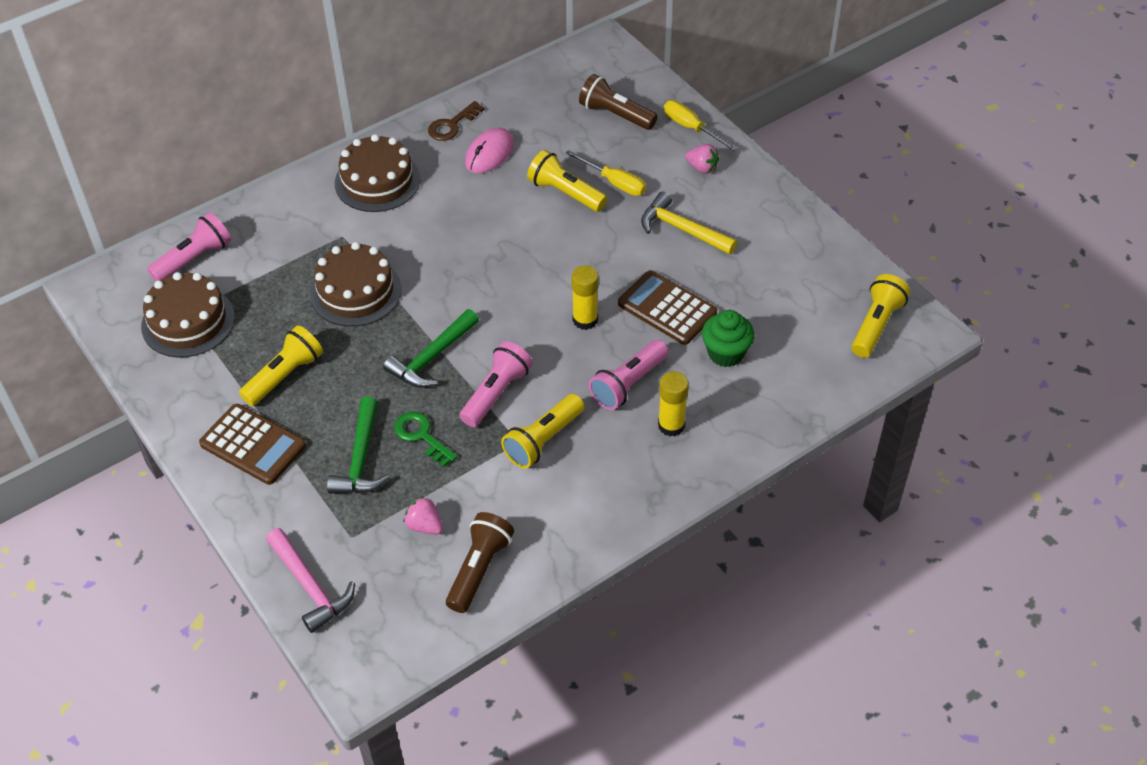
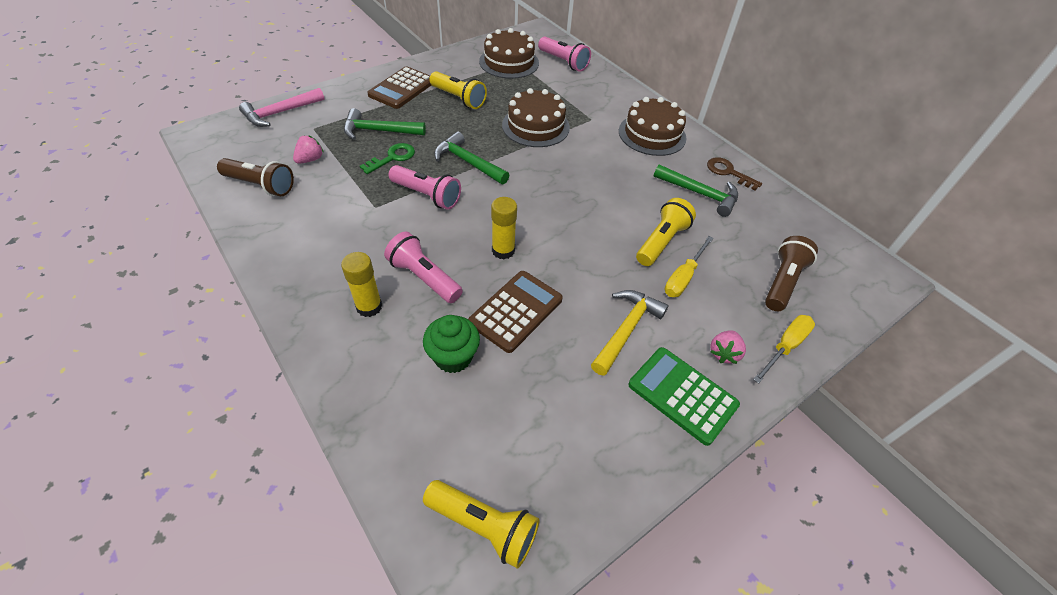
camera: 85 degrees right, 0 degrees up
pink mouse [465,128,514,173] -> green hammer [654,165,738,217]
yellow flashlight [501,394,584,469] -> none
none -> green calculator [628,347,740,446]

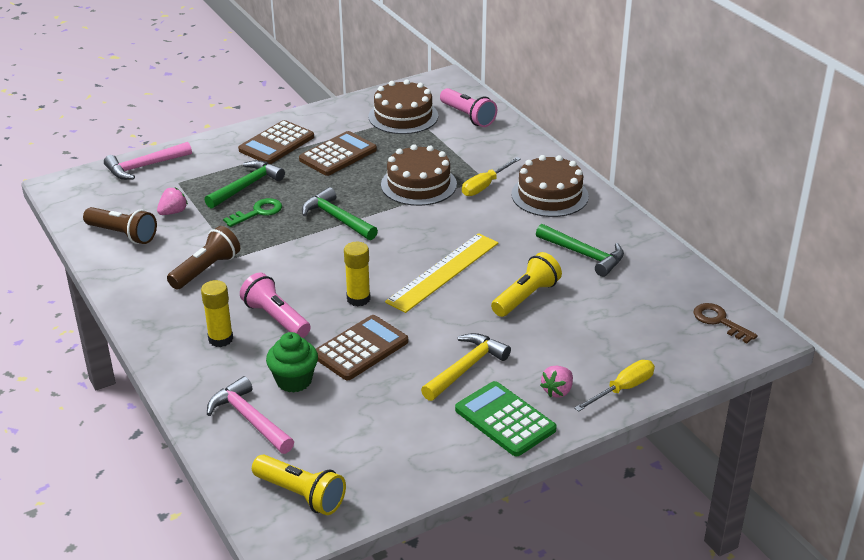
camera: 10 degrees right, 15 degrees down
green hammer [344,108,426,140] -> green hammer turned 120 degrees clockwise [204,160,285,209]
pink flashlight [389,165,461,210] -> none
yellow flashlight [429,71,487,109] -> brown calculator [299,131,377,176]
yellow screwdriver [664,236,714,297] -> yellow screwdriver moved to [462,157,521,196]
brown key [707,157,762,191] -> brown key moved to [693,303,758,343]
brown flashlight [765,236,818,311] -> brown flashlight moved to [167,226,240,289]
none -> pink hammer [207,376,294,454]
none -> yellow ruler [385,233,498,313]

